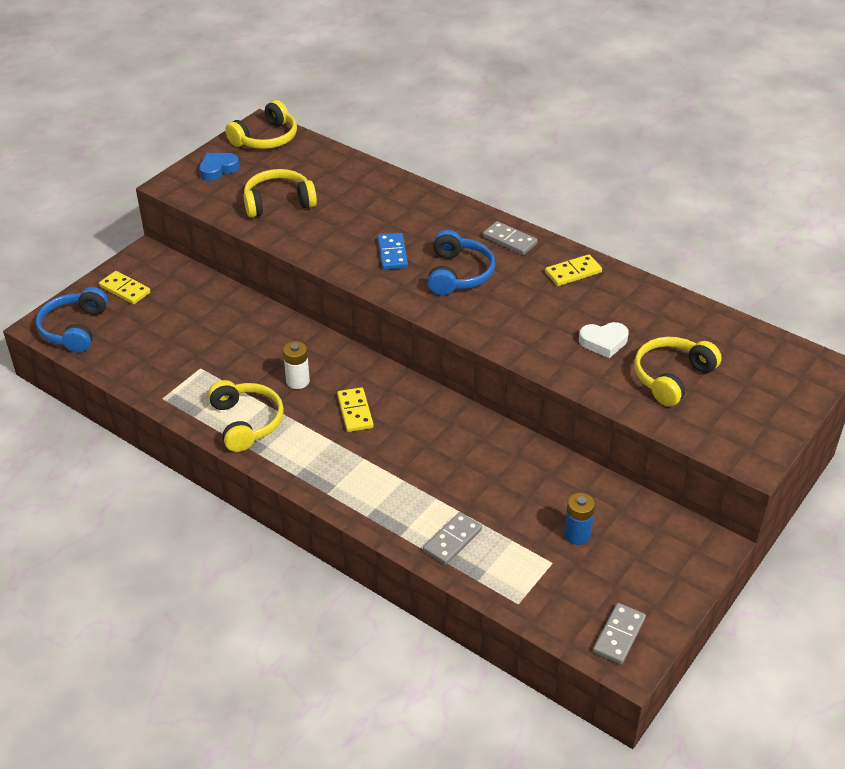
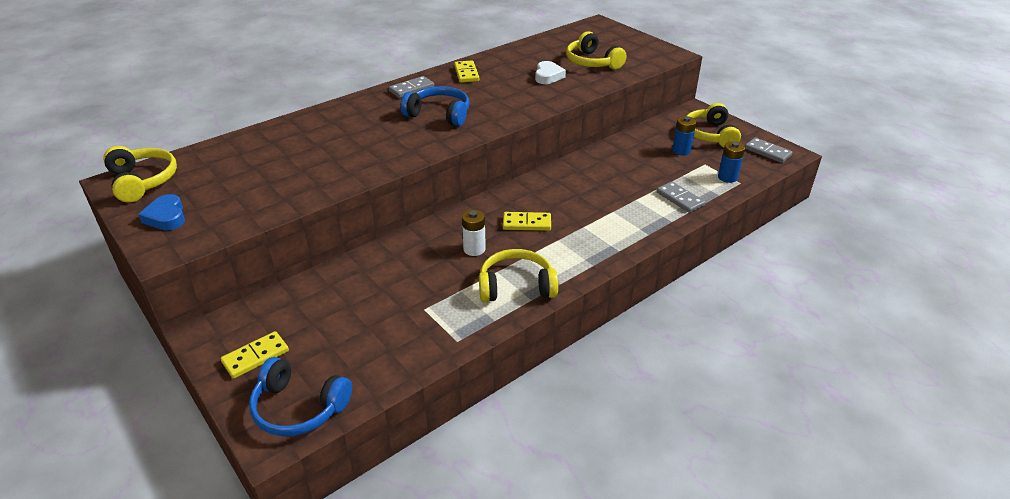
camera: 75 degrees left, 5 degrees down
yellow headphones [244,169,317,218] -> yellow headphones moved to [687,103,741,147]
blue domino [378,233,408,270] -> none
none -> blue battery [718,141,745,183]

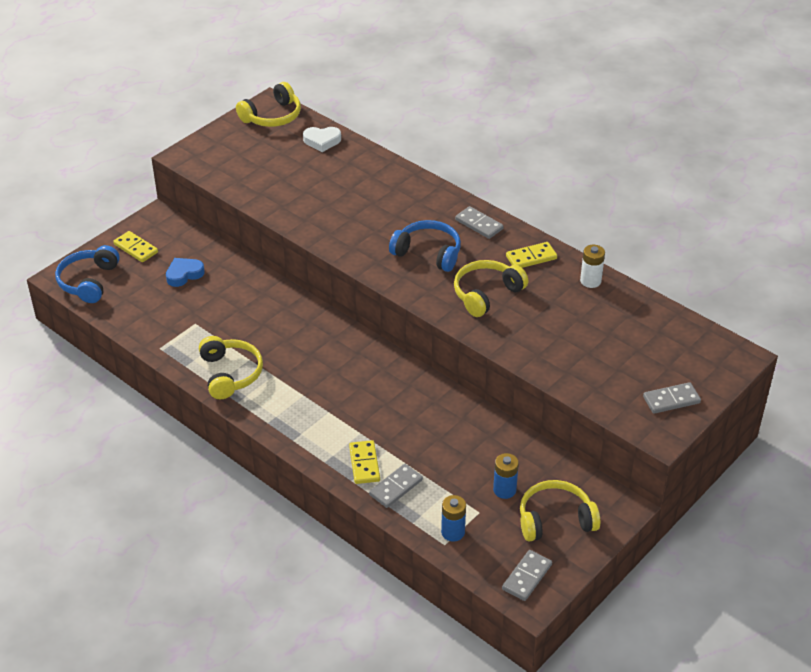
camera: 80 degrees right, 5 degrees up
blue heart [138,194,185,230] -> blue heart moved to [166,258,205,287]
blue headphones [401,86,469,126] -> blue headphones turned 75 degrees counterclockwise [389,220,461,272]
white battery [462,210,486,256] -> white battery moved to [580,245,605,288]
yellow domino [503,212,551,231] -> yellow domino moved to [349,440,380,484]
white heart [535,61,566,84] -> white heart moved to [303,127,341,152]
yellow headphones [566,31,626,69] -> yellow headphones moved to [454,260,528,317]
none -> grey domino [643,382,701,414]

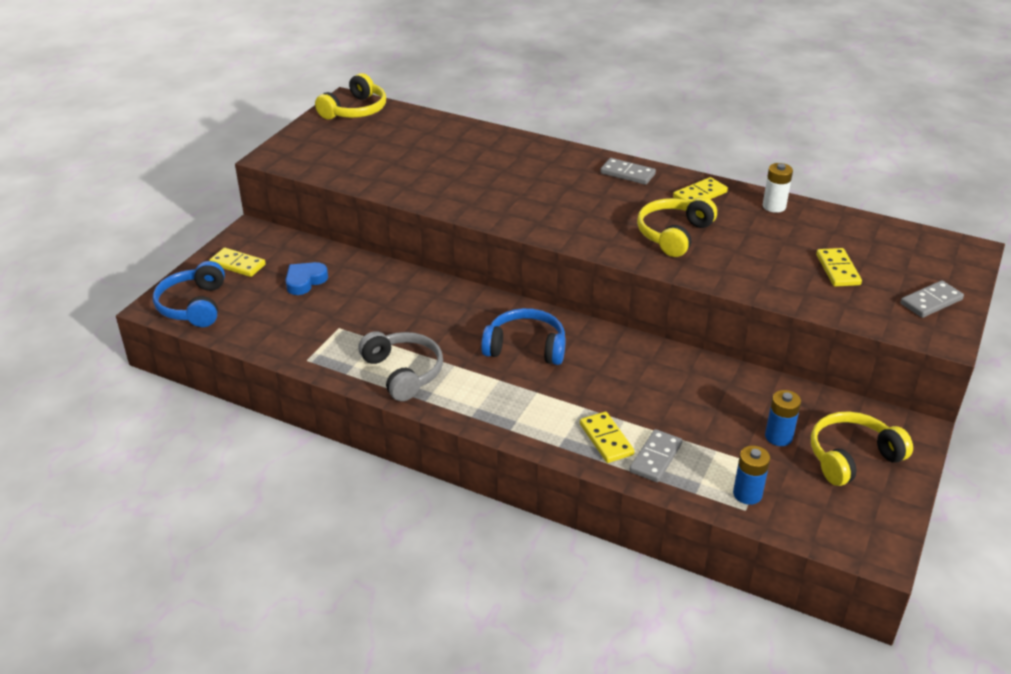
camera: 15 degrees left, 5 degrees down
yellow headphones [199,336,263,399] -> grey headphones [358,331,443,401]
white heart [303,127,341,152] -> none
blue headphones [389,220,461,272] -> blue headphones moved to [481,308,566,365]
grey domino [502,550,552,601] -> none
none -> yellow domino [816,248,862,287]

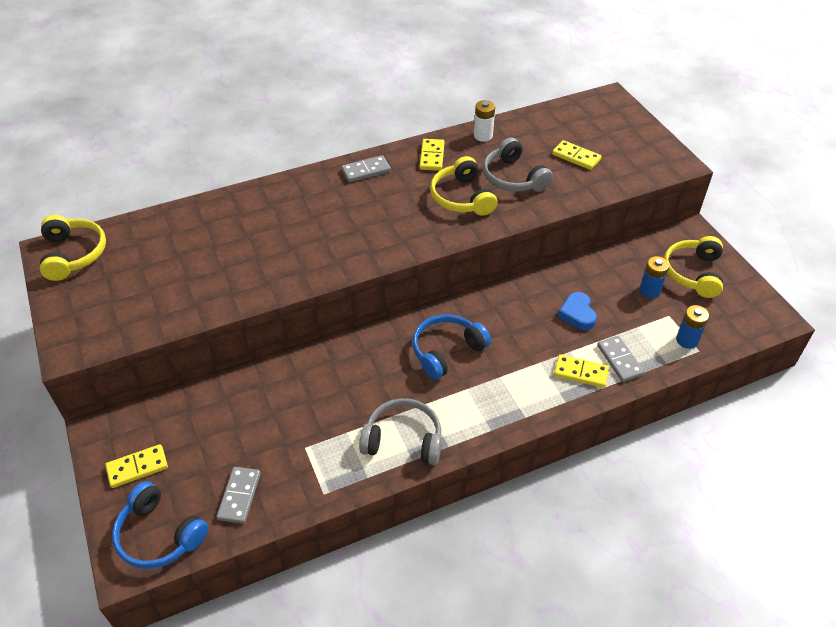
camera: 50 degrees left, 10 degrees up
blue heart [286,262,328,295] -> blue heart moved to [558,292,597,330]
grey domino [901,280,964,318] -> grey domino moved to [216,467,261,524]
none -> grey headphones [483,138,553,192]

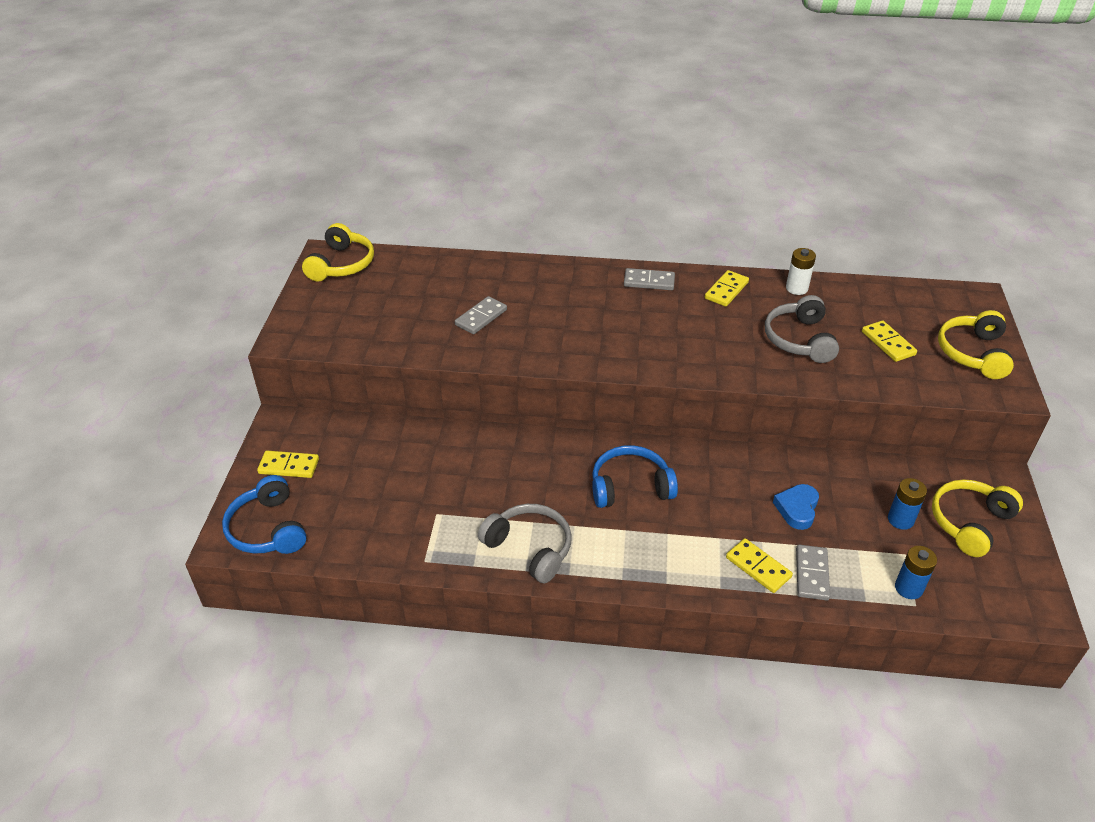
camera: 30 degrees right, 5 degrees down
grey domino [216,467,261,524] -> grey domino moved to [455,296,507,334]
yellow headphones [430,156,498,216] -> yellow headphones moved to [938,310,1014,379]

